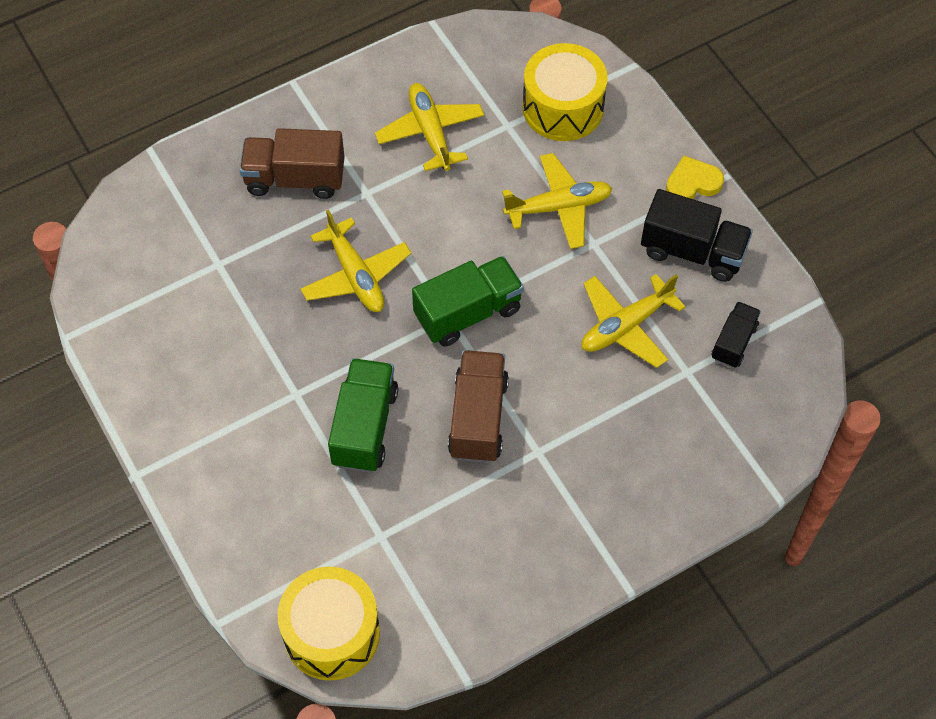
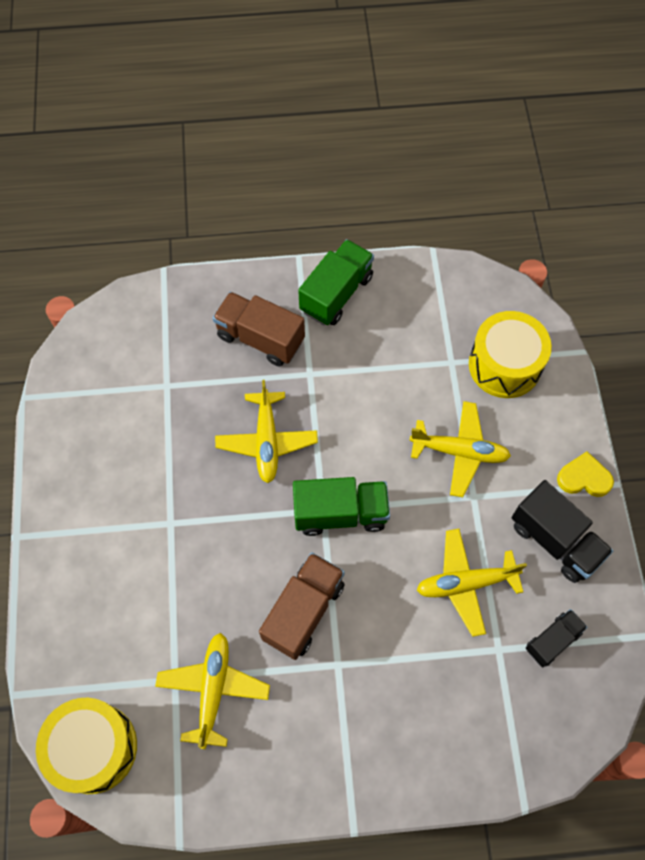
camera: 25 degrees right, 5 degrees up
green truck [328,358,398,472] -> green truck moved to [298,239,374,325]
yellow plane [375,83,484,171] -> yellow plane moved to [155,633,270,749]

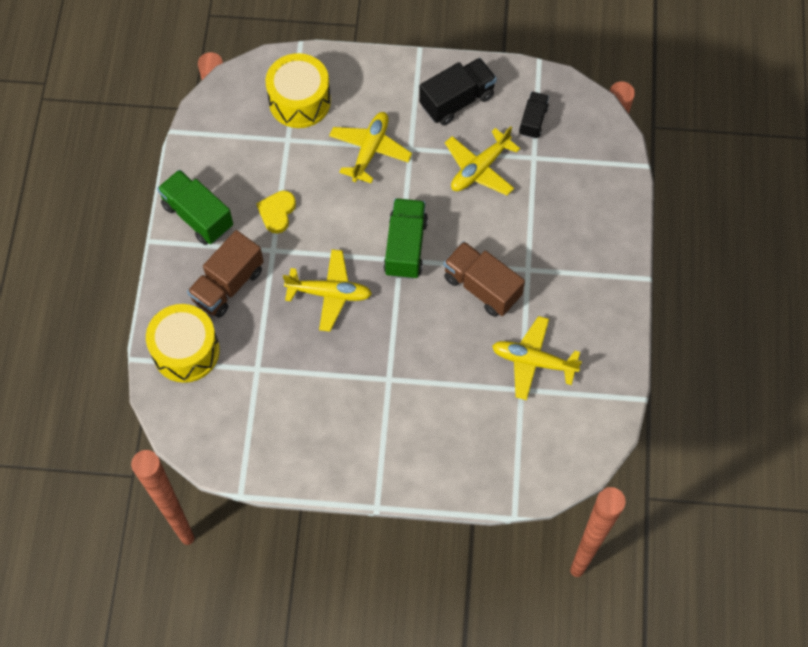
camera: 80 degrees left, 0 degrees up
yellow drum [36,698,137,794] -> yellow drum moved to [146,304,220,383]
yellow plane [417,529,527,637] -> yellow plane turned 45 degrees clockwise [445,126,520,195]
black truck [526,609,587,667] -> black truck turned 45 degrees clockwise [519,92,549,139]
yellow heart [557,451,614,497] -> yellow heart moved to [256,190,296,234]

